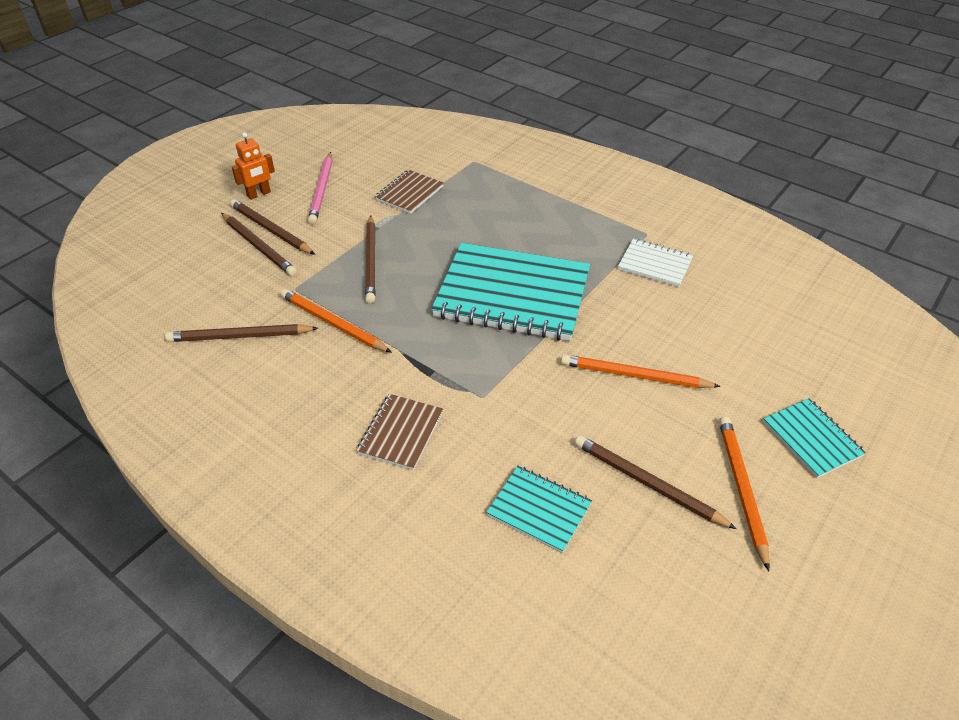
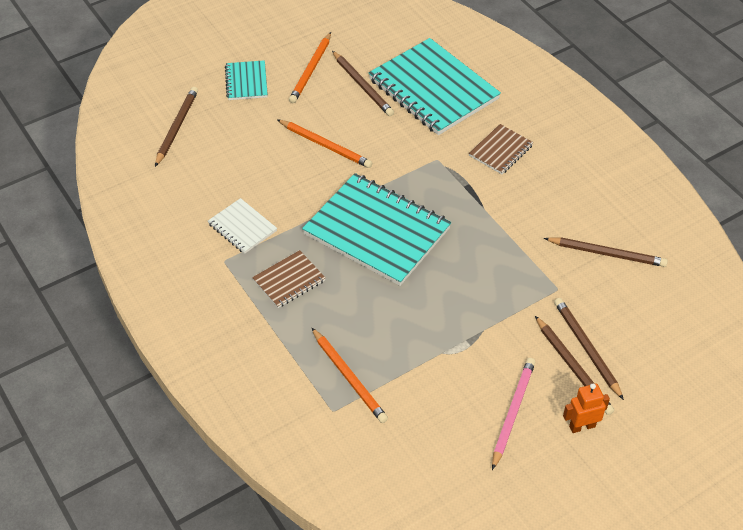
camera: 160 degrees left, 5 degrees up
orange pencil [280,289,392,353] -> orange pencil moved to [312,328,388,423]
brown pencil [365,216,376,303] -> brown pencil moved to [155,87,198,167]
brown notebook [375,170,444,214] -> brown notebook moved to [252,250,326,308]
turquoise notebook [486,466,592,553] -> turquoise notebook [368,38,501,135], size x2.09

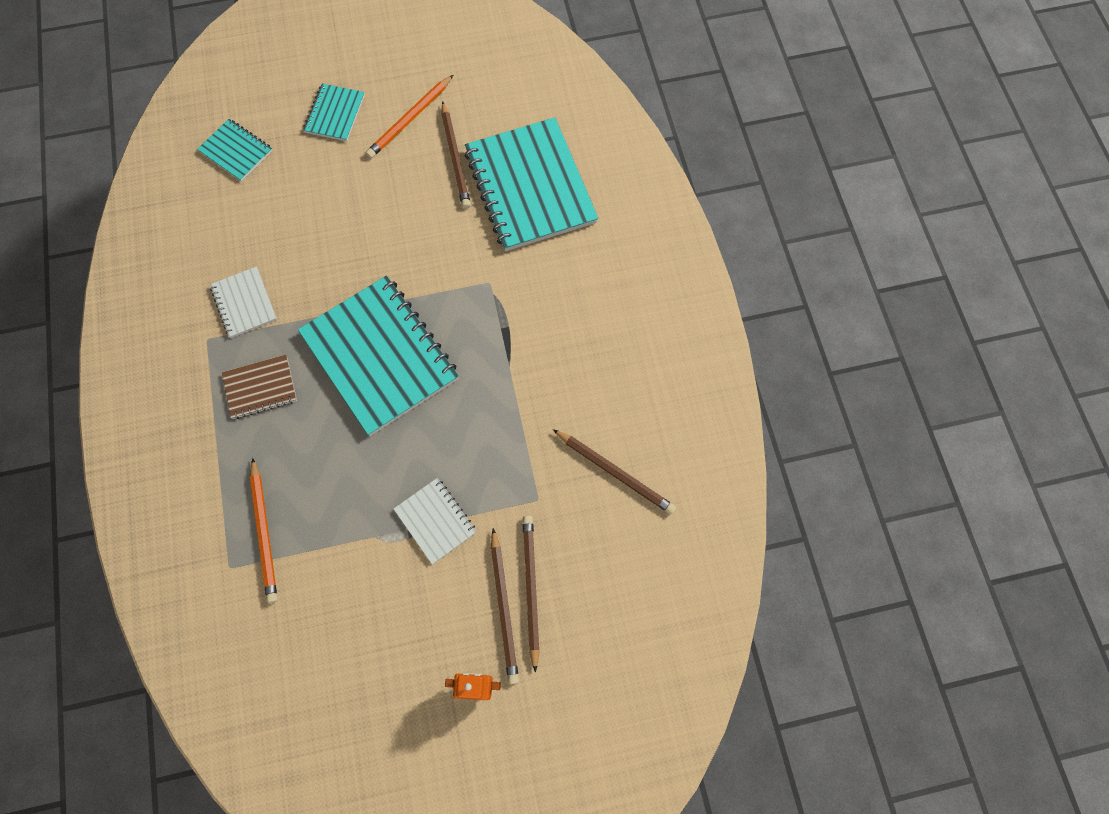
camera: 20 degrees right, 20 degrees up
brown pencil [155,87,198,167] -> turquoise notebook [197,119,272,182]
orange pencil [277,119,372,168] -> none
brown notebook [469,124,533,174] -> none
pink pencil [492,358,535,470] -> none
none -> white notebook [394,478,476,564]

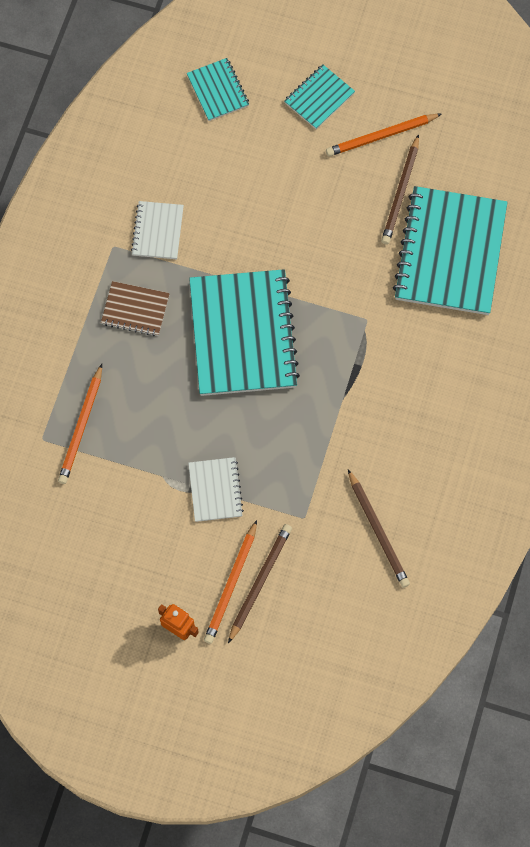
camera: 30 degrees right, 0 degrees up
brown pencil [491,528,519,685] -> orange pencil [204,520,257,644]

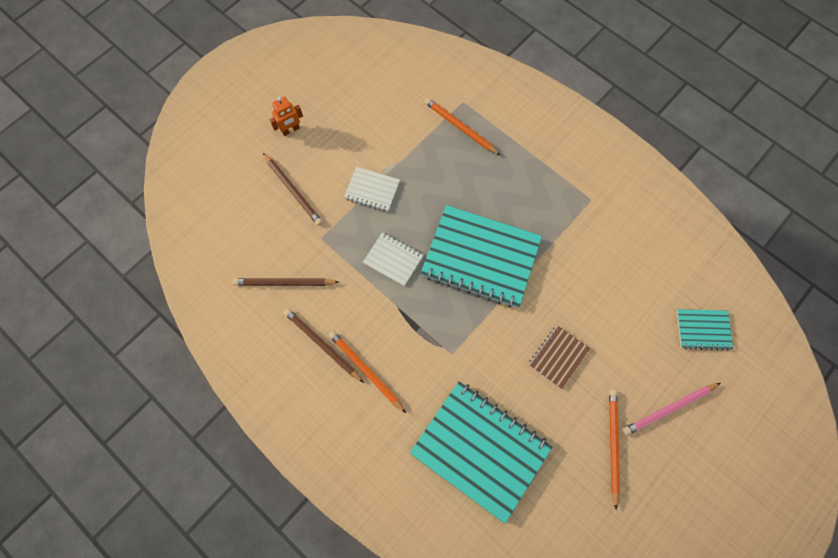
camera: 115 degrees right, 0 degrees up
brown notebook [101,281,170,336] -> brown notebook moved to [529,325,590,389]
white notebook [131,201,184,259] -> white notebook moved to [363,232,424,286]
orange pencil [204,520,257,644] -> orange pencil moved to [329,331,406,413]
turquoise notebook [284,65,355,129] -> pink pencil [622,383,720,435]
brown pencil [381,134,419,245] -> brown pencil moved to [283,308,364,383]

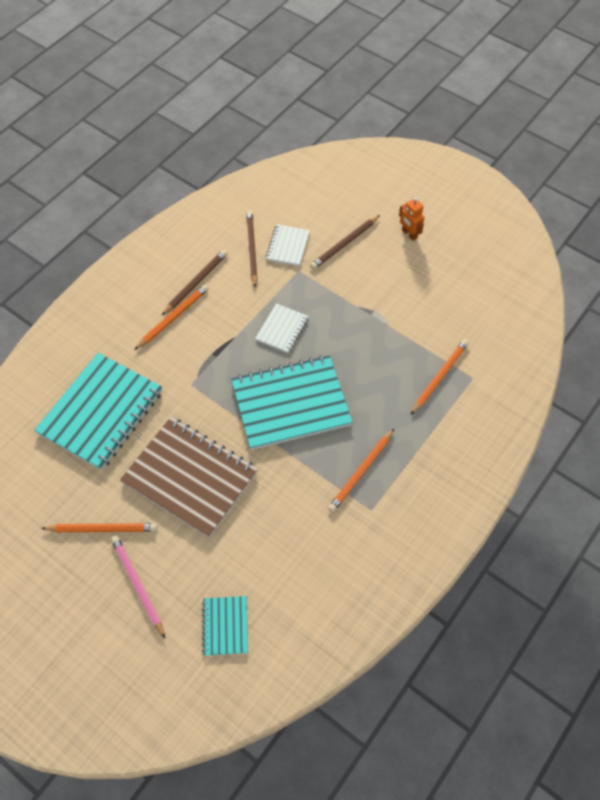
camera: 85 degrees right, 10 degrees down
white notebook [344,167,400,212] -> white notebook moved to [266,224,310,266]
turquoise notebook [420,205,542,308] -> turquoise notebook turned 60 degrees clockwise [231,355,353,450]
brown notebook [529,325,590,389] -> brown notebook [120,417,258,538], size x2.09
none -> orange pencil [328,429,394,512]

